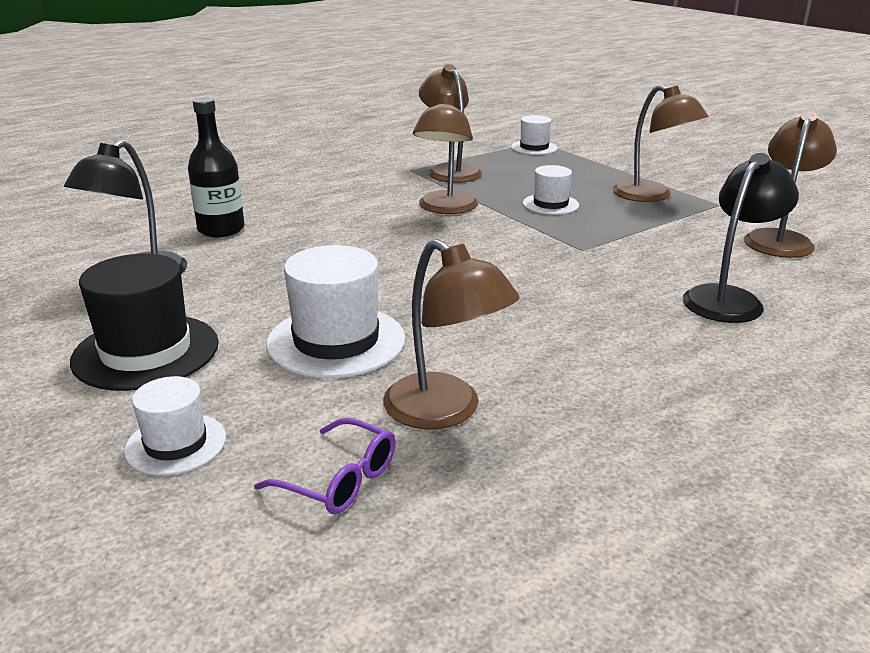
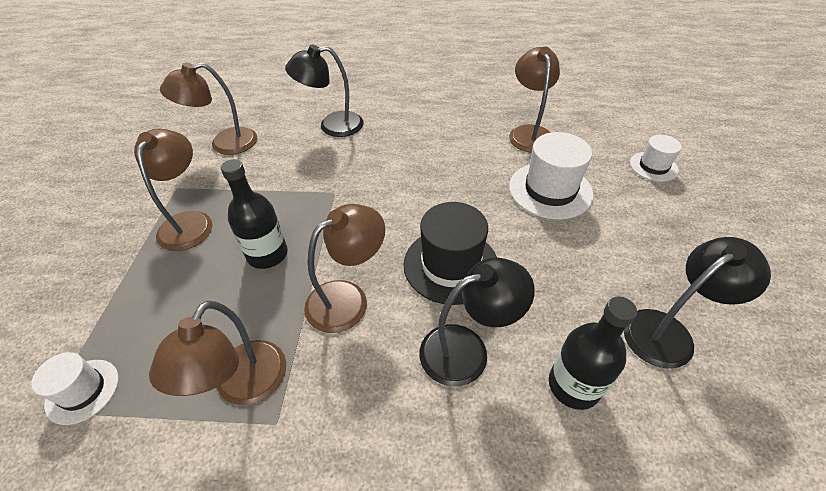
camera: 140 degrees left, 20 degrees up
black hat [70,254,219,391] -> black hat moved to [404,202,497,305]
purple glasses [254,418,396,514] -> none
white hat [523,165,579,215] -> black bottle [221,159,288,269]
none -> black lamp [419,257,535,386]

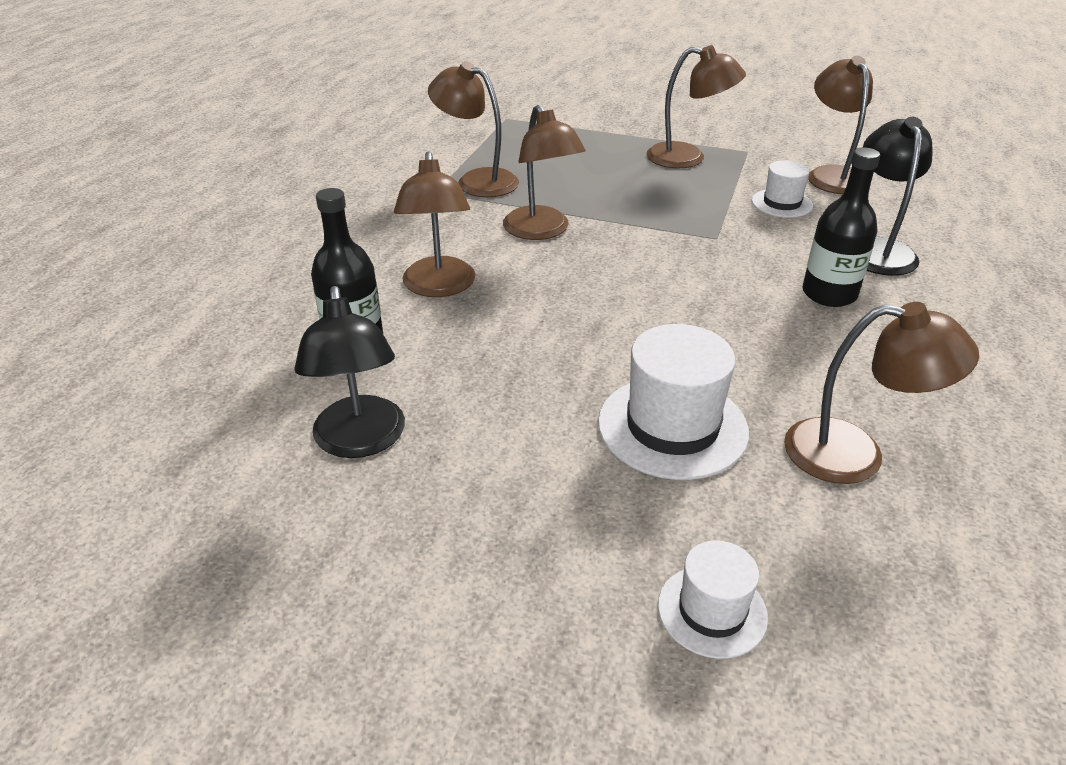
camera: 105 degrees right, 10 degrees down
white hat [31,352,119,425] -> white hat moved to [752,160,813,218]
black bottle [221,159,288,269] -> black bottle moved to [803,148,880,307]
black hat [404,202,497,305] -> none
black lamp [419,257,535,386] -> brown lamp [394,151,475,297]

